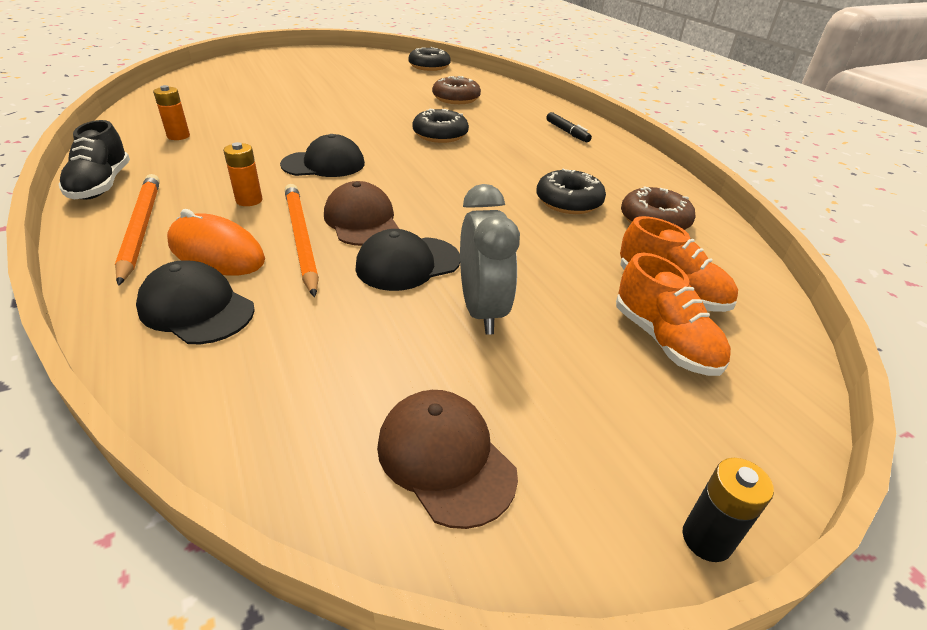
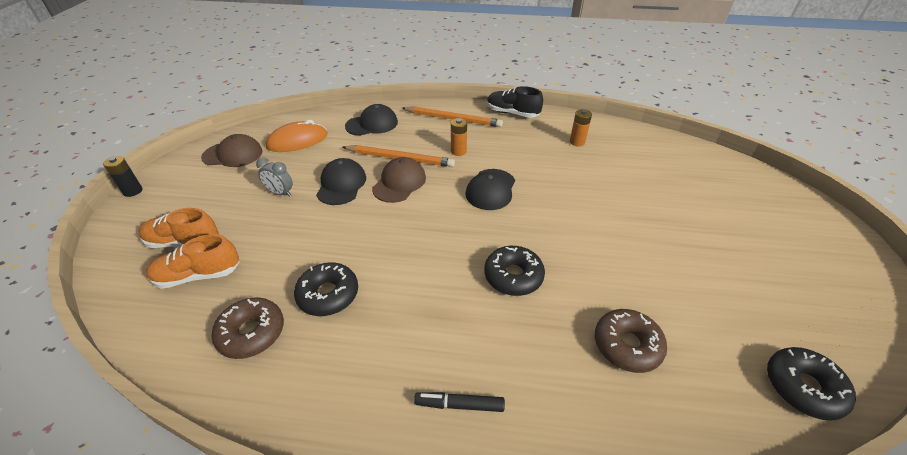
camera: 125 degrees right, 5 degrees up
orange mouse [167,209,265,275] -> orange mouse moved to [266,120,328,152]
brown cap [324,181,399,246] -> brown cap turned 75 degrees counterclockwise [372,157,426,203]
grey clock [460,184,520,335] -> grey clock [256,157,293,197], size x0.60

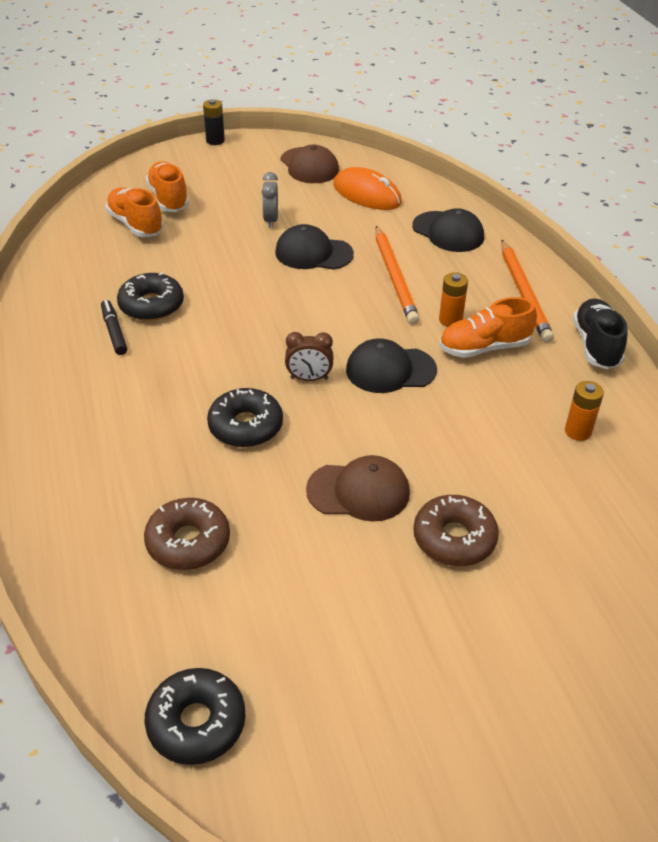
camera: 65 degrees right, 0 degrees up
brown donut [212,297,284,359] -> brown donut moved to [413,495,499,566]
black cap [316,158,366,205] -> black cap turned 150 degrees counterclockwise [275,224,354,270]
brown cap [372,157,426,203] -> brown cap moved to [306,455,410,522]
black marker [414,392,505,412] -> black marker moved to [101,300,127,355]
none -> brown clock [285,332,333,381]
none -> orange shoe [439,297,537,358]

